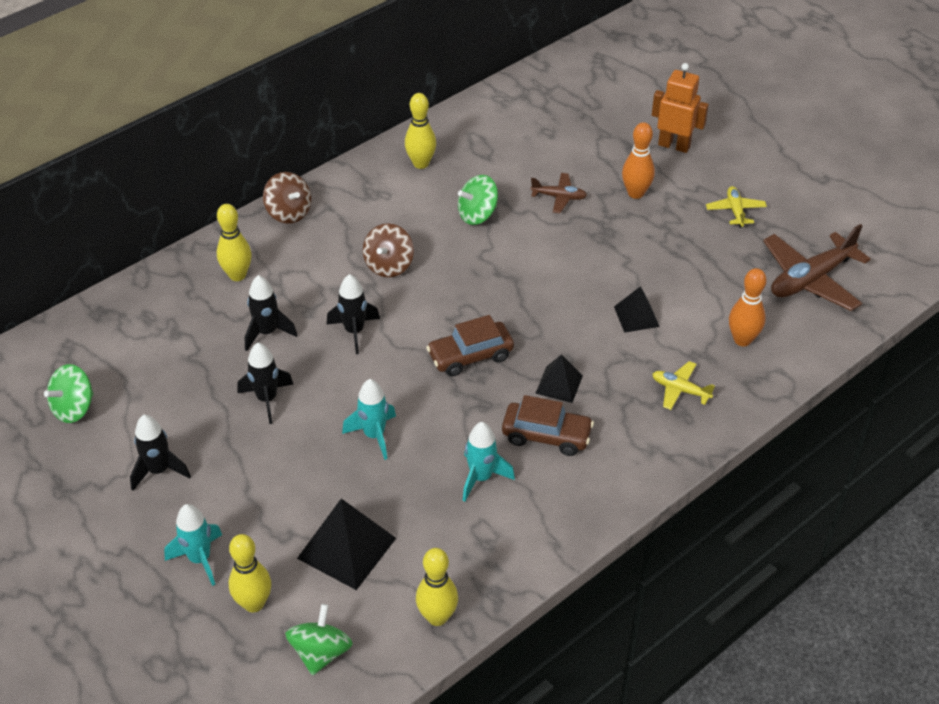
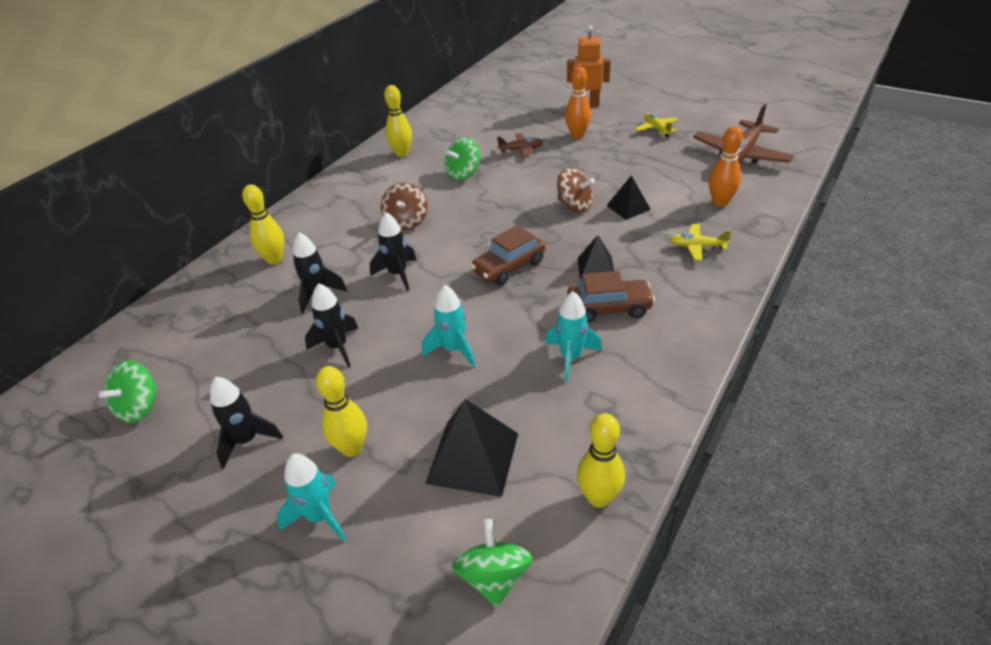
camera: 15 degrees left, 5 degrees down
yellow bowling pin [229,534,271,613] -> yellow bowling pin moved to [316,366,367,457]
brown spinning top [263,172,311,224] -> brown spinning top moved to [557,168,595,212]

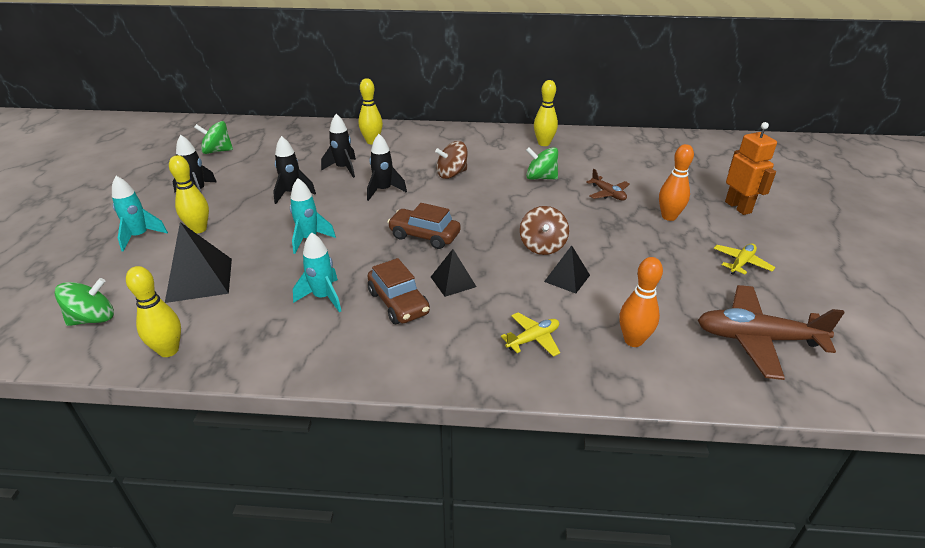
camera: 60 degrees right, 5 degrees down
yellow plane [670,224,731,261] -> yellow plane turned 75 degrees clockwise [501,313,560,357]

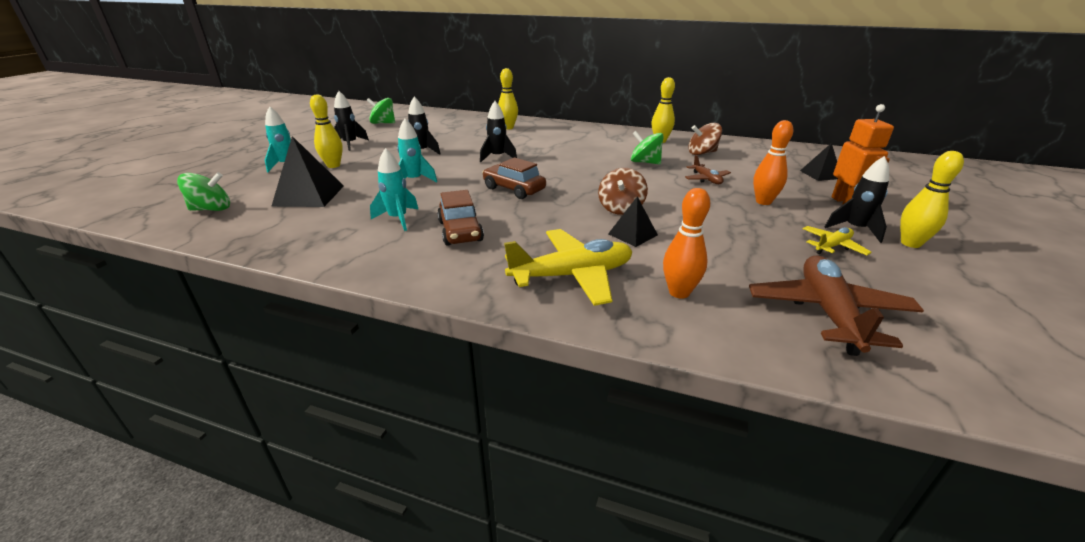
camera: 15 degrees right, 5 degrees down
yellow bowling pin [126,266,181,357] -> yellow bowling pin moved to [900,151,964,248]
black rocket [321,114,356,178] -> black rocket moved to [825,156,889,243]
black pyramid [431,249,476,297] -> black pyramid moved to [800,143,838,181]
brown spinning top [435,141,468,179] -> brown spinning top moved to [688,123,722,155]
yellow plane [501,313,560,357] -> yellow plane [504,229,633,306], size x1.93
brown plane [697,285,845,380] -> brown plane turned 75 degrees clockwise [749,256,924,356]

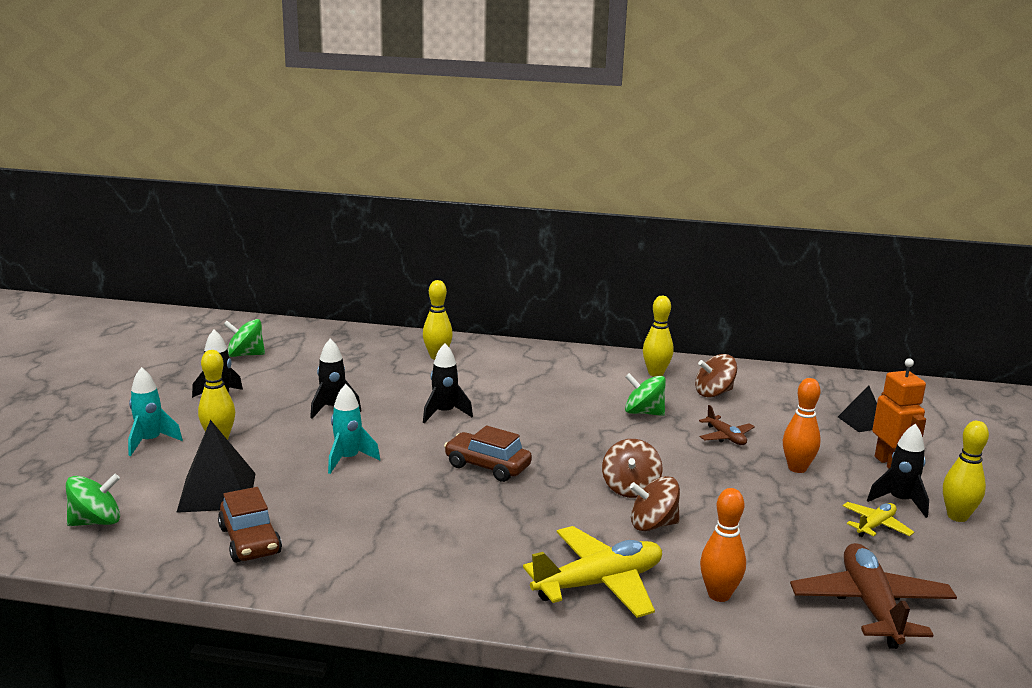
camera: 10 degrees left, 10 degrees down
turquoise rocket [370,148,419,231] -> none
brown car [437,190,484,246] -> brown car moved to [218,487,282,563]
black pyramid [608,196,658,247] -> brown spinning top [630,476,680,531]

